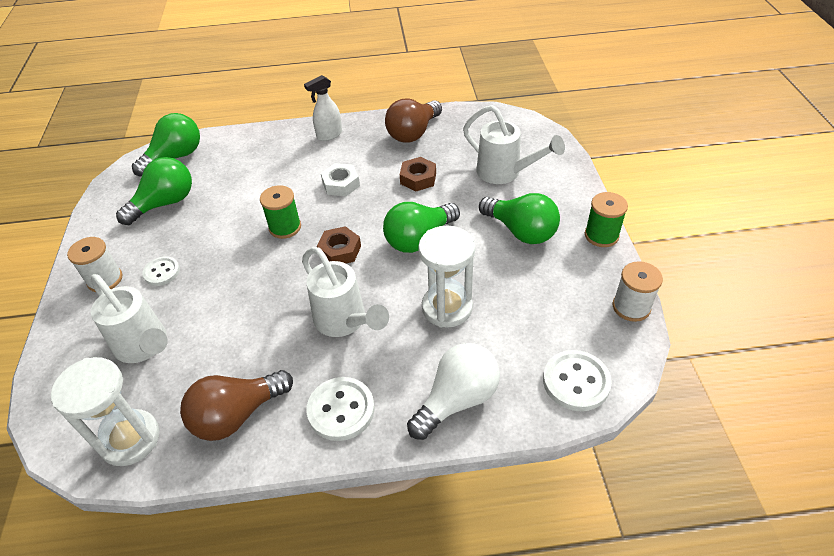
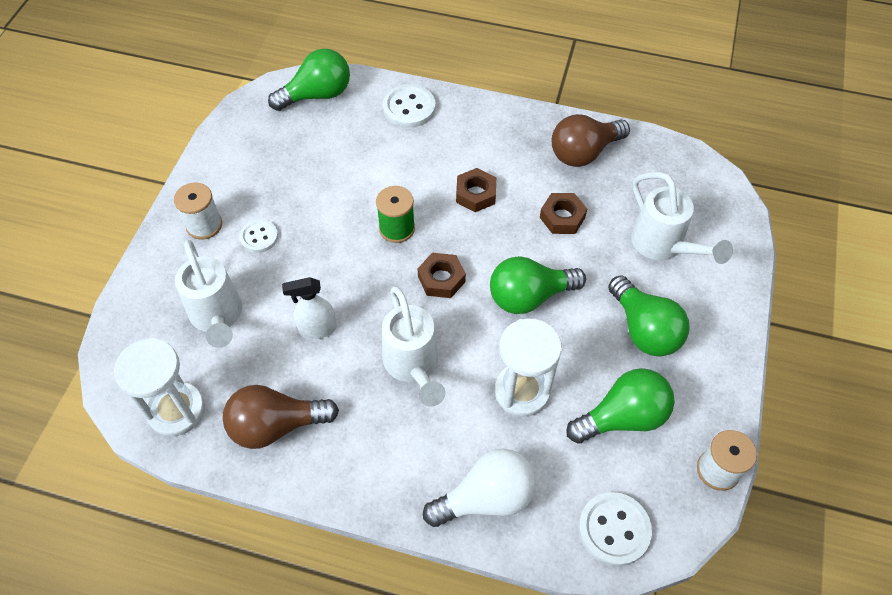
camera: 20 degrees right, 10 degrees up
green light bulb [116,157,192,225] -> green light bulb moved to [566,368,675,444]
white spray bottle [304,75,342,141] -> white spray bottle moved to [282,277,337,339]
white button [307,377,375,441] -> white button moved to [383,84,436,128]
white nut [321,163,360,196] -> brown nut [456,168,496,212]
green spool [585,192,628,247] -> none

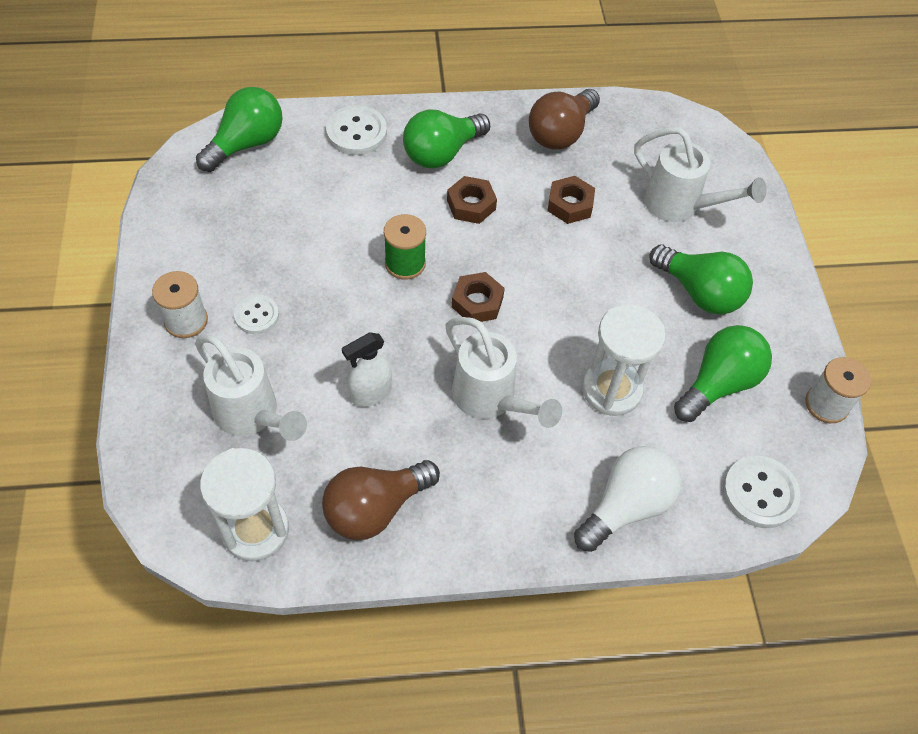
camera: 25 degrees left, 0 degrees up
green light bulb [490,256,586,314] -> green light bulb moved to [403,109,490,169]

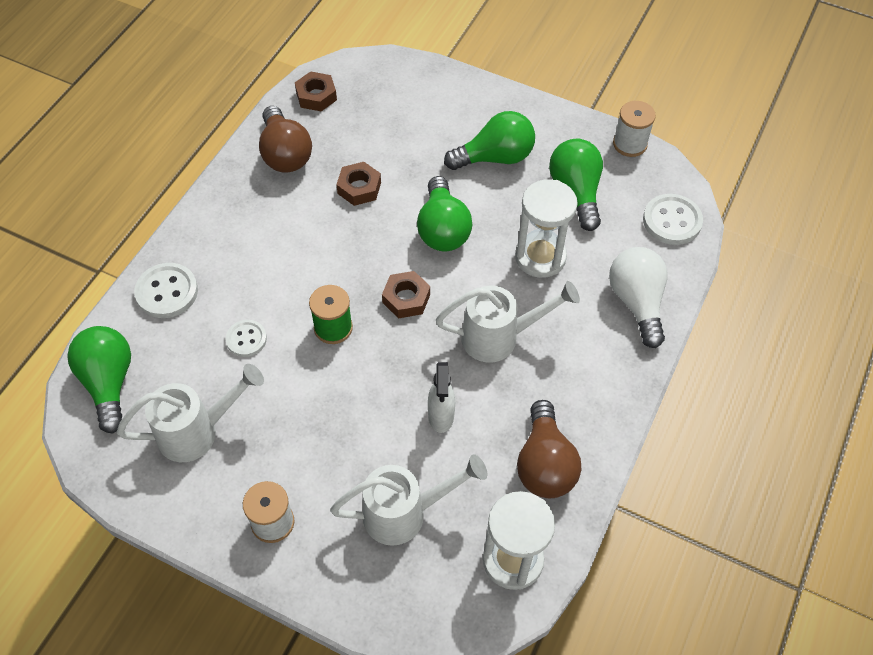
camera: 55 degrees left, 0 degrees up
white button [234,295,279,334] -> white button moved to [226,320,267,357]
green light bulb [403,109,490,169] -> green light bulb moved to [417,176,472,251]
brown nut [447,176,497,224] -> brown nut moved to [295,71,337,111]
white watering can [634,127,766,222] -> white watering can moved to [117,364,264,462]

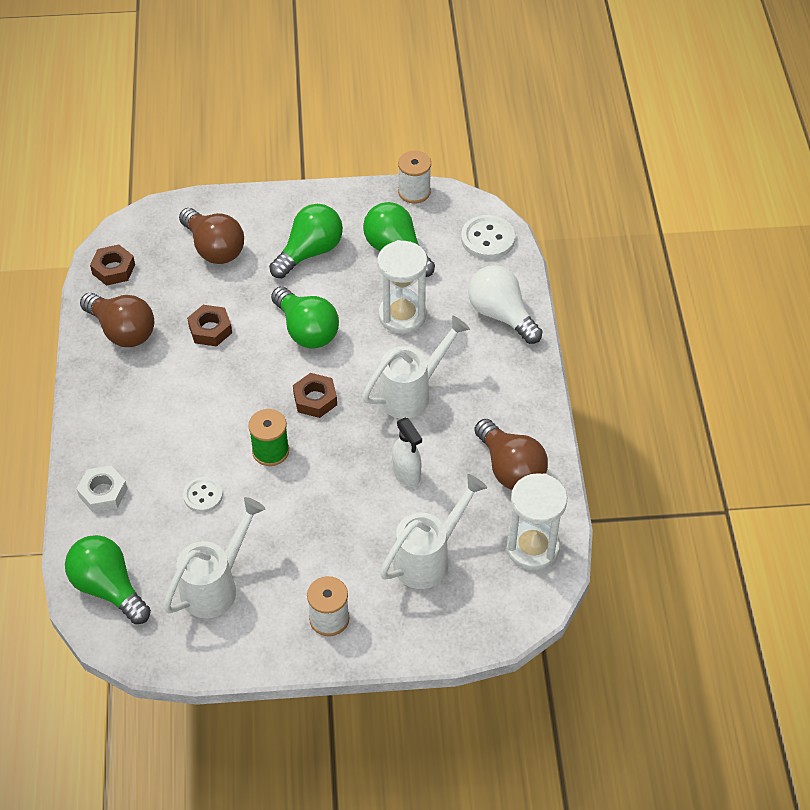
camera: 30 degrees left, 5 degrees down
white button [134,263,198,318] -> white nut [77,466,127,513]
none -> brown light bulb [179,208,244,264]

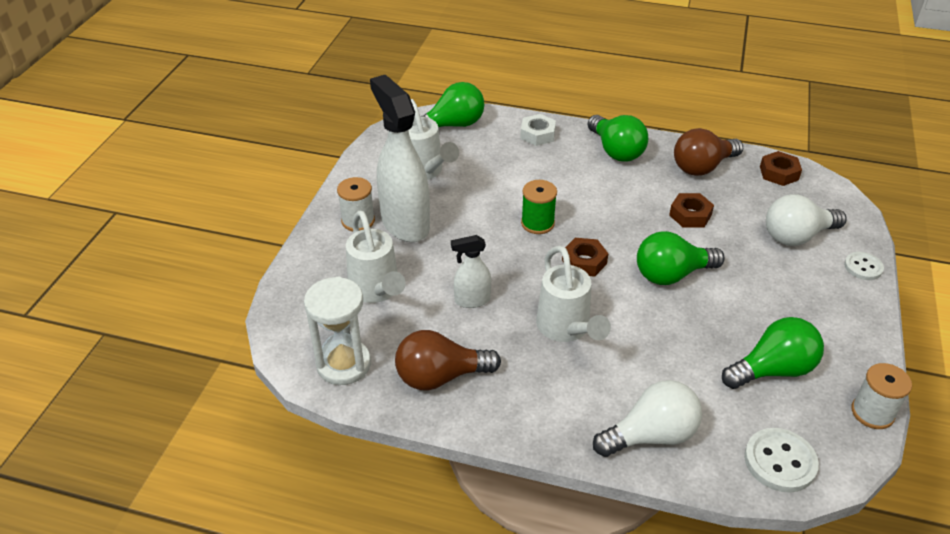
camera: 110 degrees right, 10 degrees down
brown light bulb [179,208,244,264] -> white light bulb [766,194,847,246]
white button [183,477,223,513] -> white button moved to [844,252,884,280]
green light bulb [269,204,343,278] -> green light bulb moved to [587,115,648,162]
white hourglass [377,240,427,334] -> none
none -> white spray bottle [370,75,430,242]

